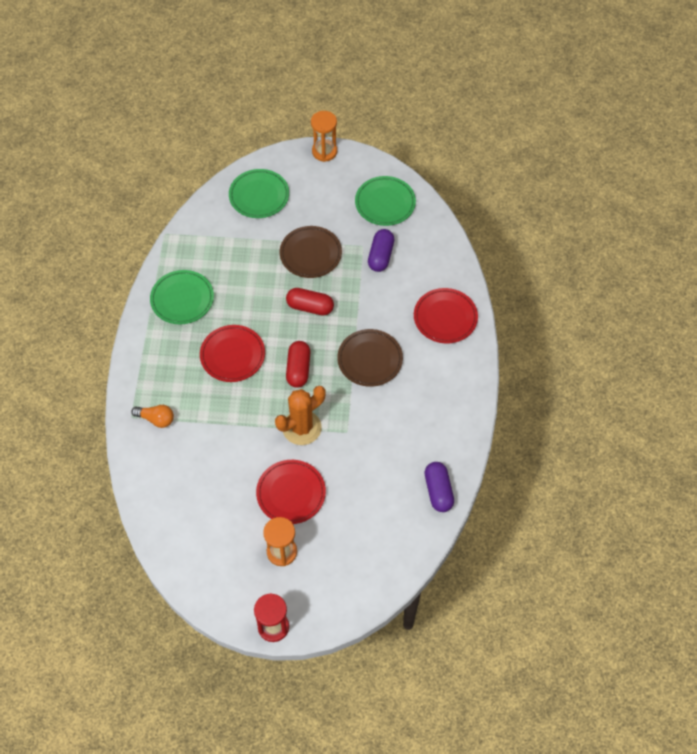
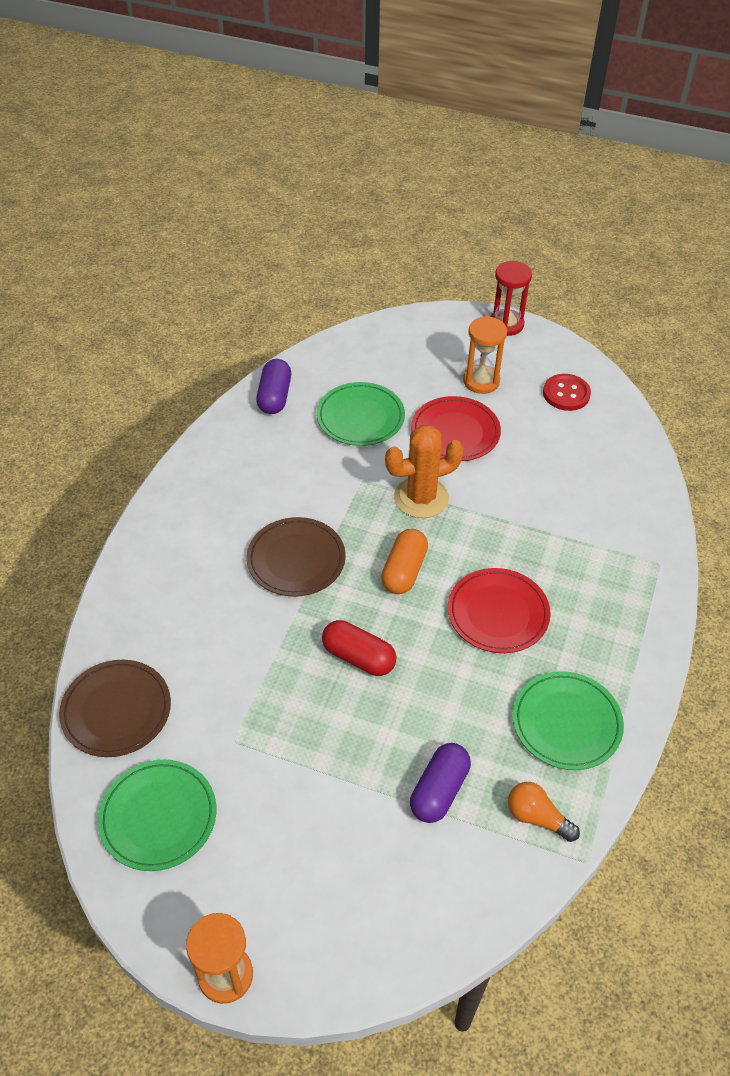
camera: 165 degrees left, 10 degrees down
orange light bulb [131,405,174,428] -> orange light bulb moved to [508,782,580,842]
green plate [229,169,289,218] -> green plate moved to [316,382,405,446]
brown plate [280,226,342,278] -> brown plate moved to [59,660,171,757]
red capsule [286,341,310,387] -> orange capsule [381,529,428,594]
purple capsule [368,229,394,272] -> purple capsule moved to [410,743,471,823]
red plate [414,288,478,343] -> none
none -> red button [543,374,591,411]

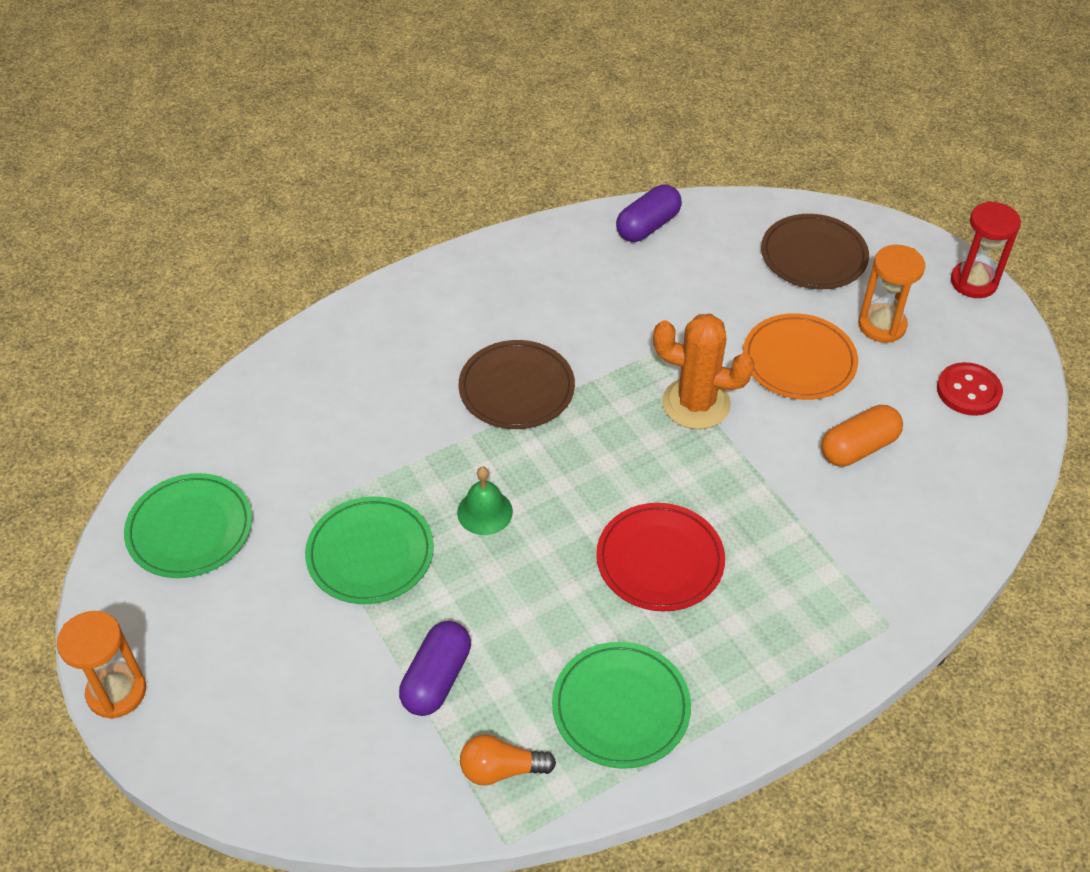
camera: 40 degrees right, 0 degrees up
brown plate [59,660,171,757] -> brown plate moved to [761,214,869,289]
green plate [316,382,405,446] -> green plate moved to [305,496,434,604]
red capsule [322,620,396,676] -> green bell [457,467,513,535]
orange capsule [381,529,428,594] -> orange capsule moved to [821,405,903,466]
purple capsule [410,743,471,823] -> purple capsule turned 45 degrees counterclockwise [399,621,471,716]
red plate [411,396,501,461] -> orange plate [743,313,858,400]
orange light bulb [508,782,580,842] -> orange light bulb turned 75 degrees counterclockwise [460,735,556,786]

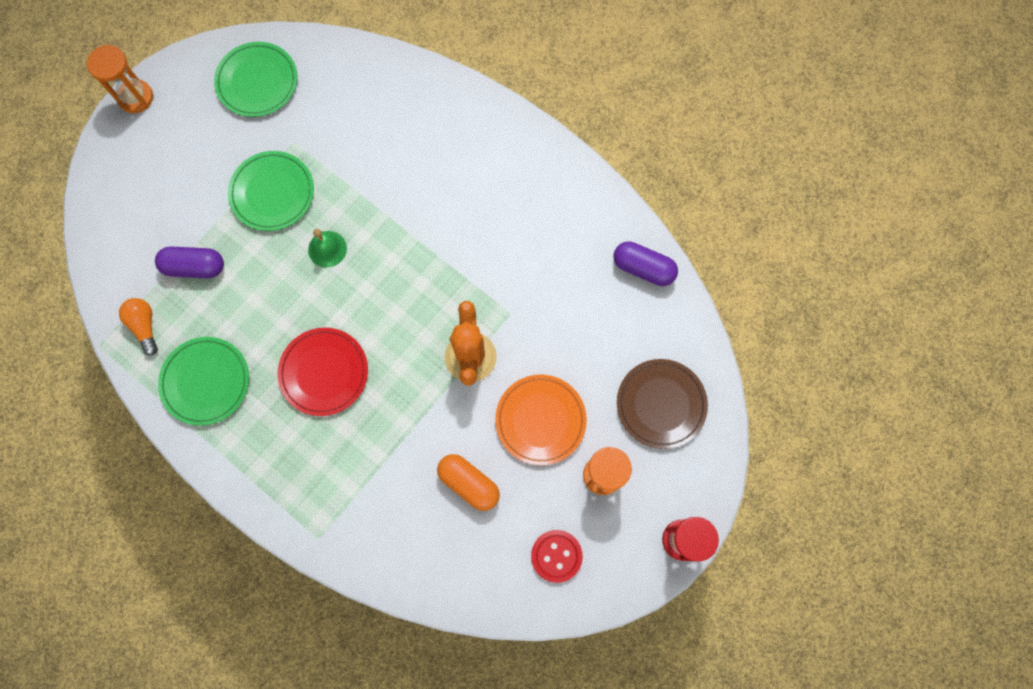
camera: 70 degrees right, 25 degrees up
brown plate [458,340,575,429] -> none

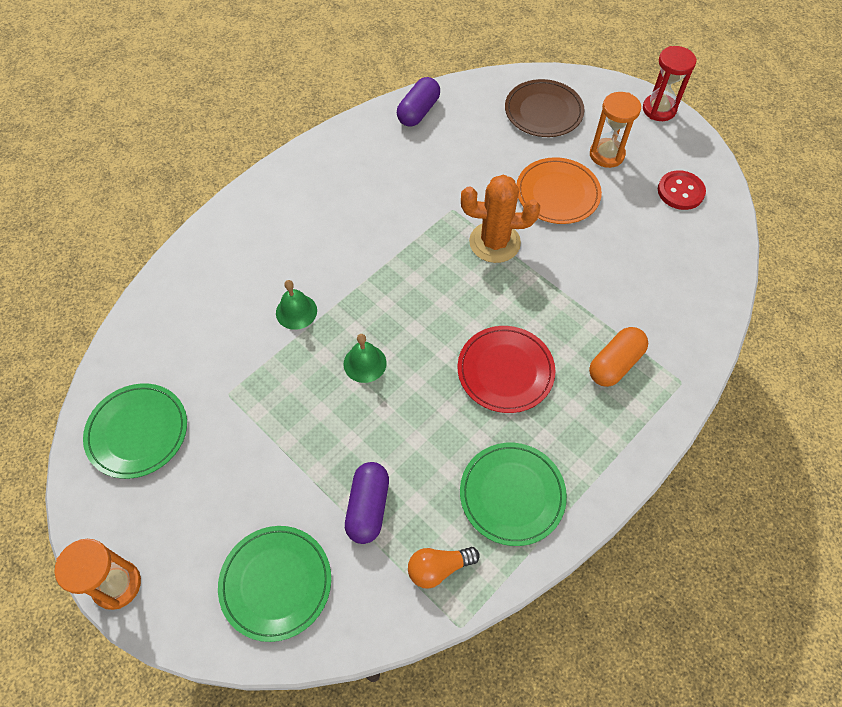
camera: 85 degrees left, 15 degrees down
green plate [228,151,314,231] -> green plate moved to [218,526,331,642]
orange capsule [437,454,500,511] -> orange capsule moved to [589,327,648,387]
none -> green bell [276,280,317,330]

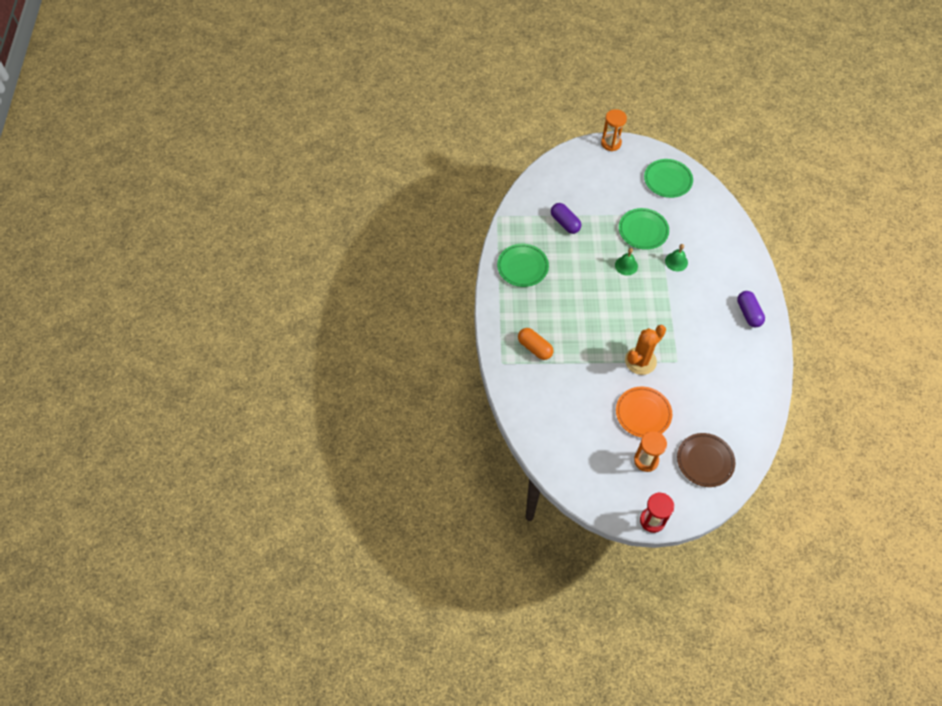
camera: 135 degrees right, 0 degrees up
green plate [218,526,331,642] -> green plate moved to [619,208,669,250]
purple capsule [397,77,440,127] -> purple capsule moved to [737,291,765,327]
orange light bulb [408,547,480,589] -> none
red plate [458,326,555,413] -> none
orange capsule [589,327,648,387] -> orange capsule turned 45 degrees counterclockwise [518,328,553,360]
red button [658,170,706,210] -> none

